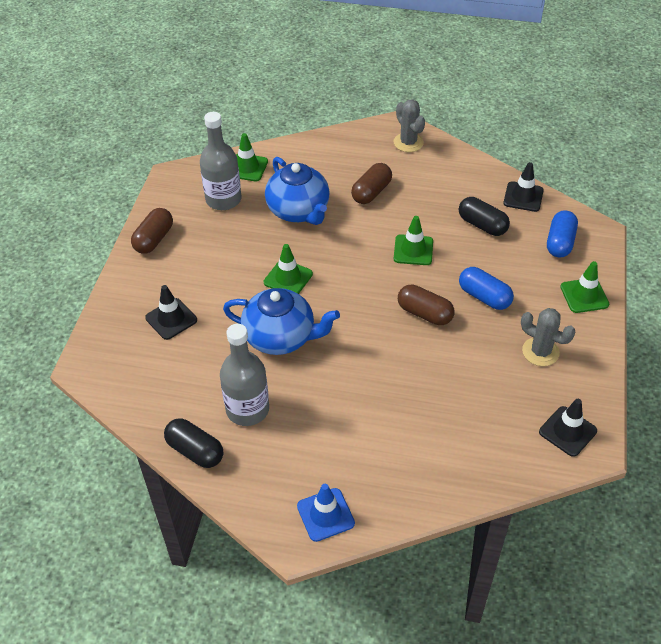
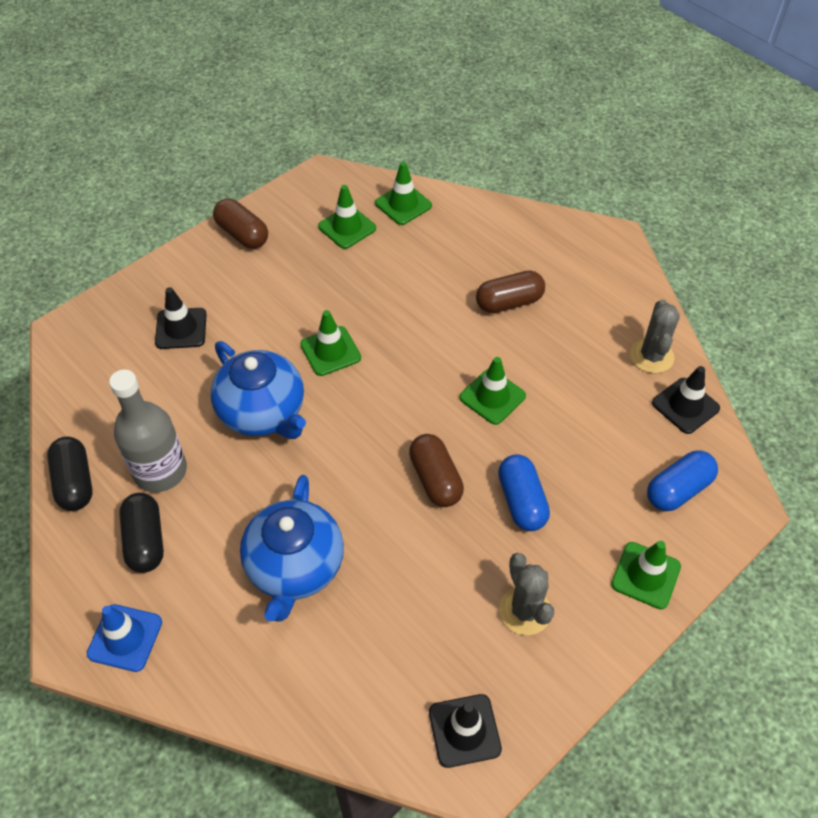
camera: 35 degrees right, 5 degrees up
brown capsule [131,208,173,254] -> brown capsule turned 75 degrees clockwise [213,198,268,249]
grey bottle [200,112,241,210] -> green traffic cone [318,185,376,249]
blue teapot [265,157,330,225] -> blue teapot moved to [240,475,344,622]
grey cactus [393,99,425,152] -> grey cactus moved to [630,300,680,373]
black capsule [459,197,510,236] -> black capsule moved to [119,493,164,573]

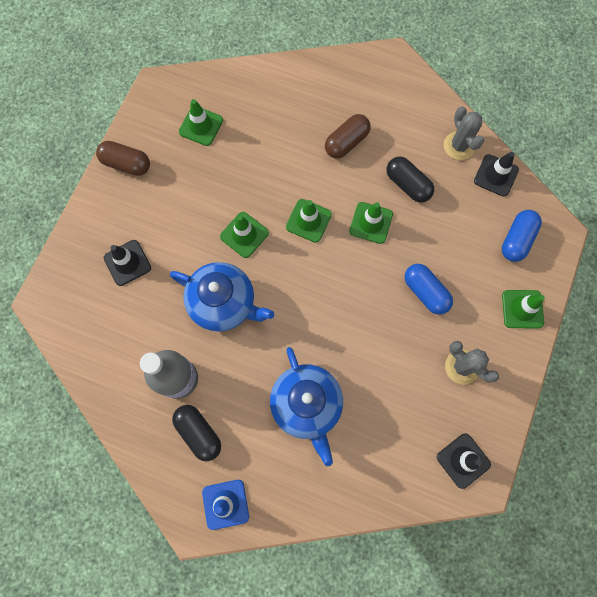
camera: 25 degrees left, 20 degrees up
black capsule [47,437,93,511] -> black capsule moved to [387,156,434,203]
green traffic cone [375,162,432,225] -> green traffic cone moved to [286,199,332,243]
brown capsule [409,434,464,507] -> none

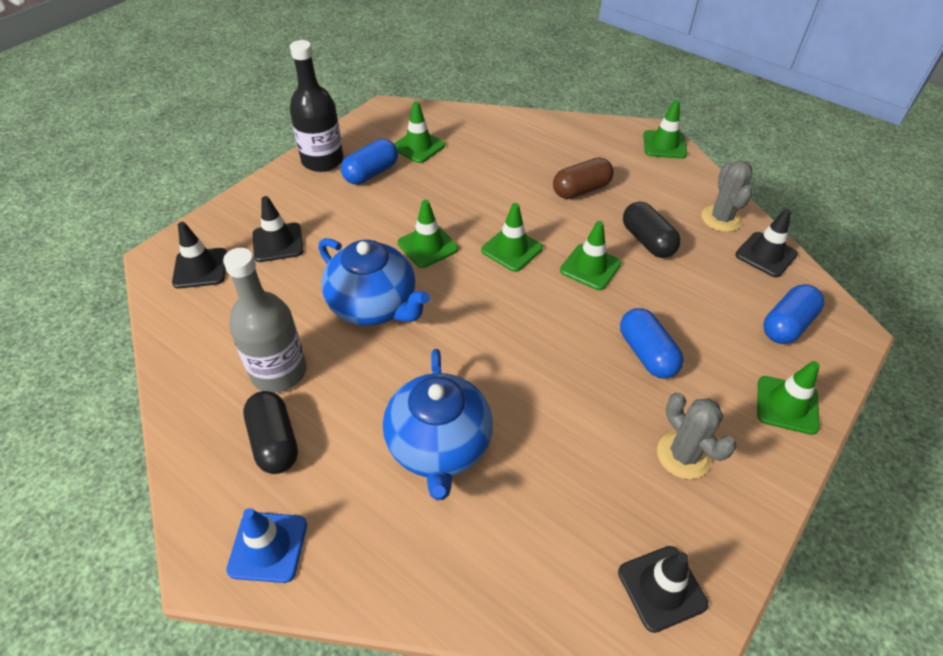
camera: 15 degrees right, 25 degrees down
brown capsule [96,141,150,176] -> black bottle [290,40,344,172]
none -> black traffic cone [172,222,227,289]
none -> blue capsule [341,139,398,184]
none -> green traffic cone [643,100,687,159]

